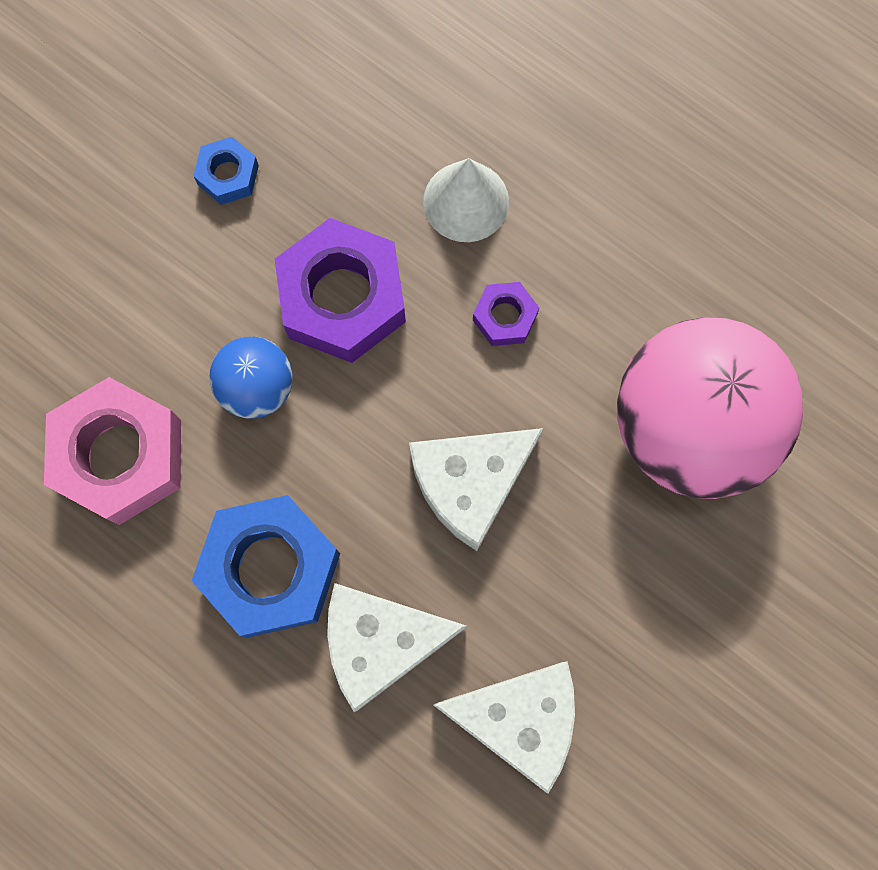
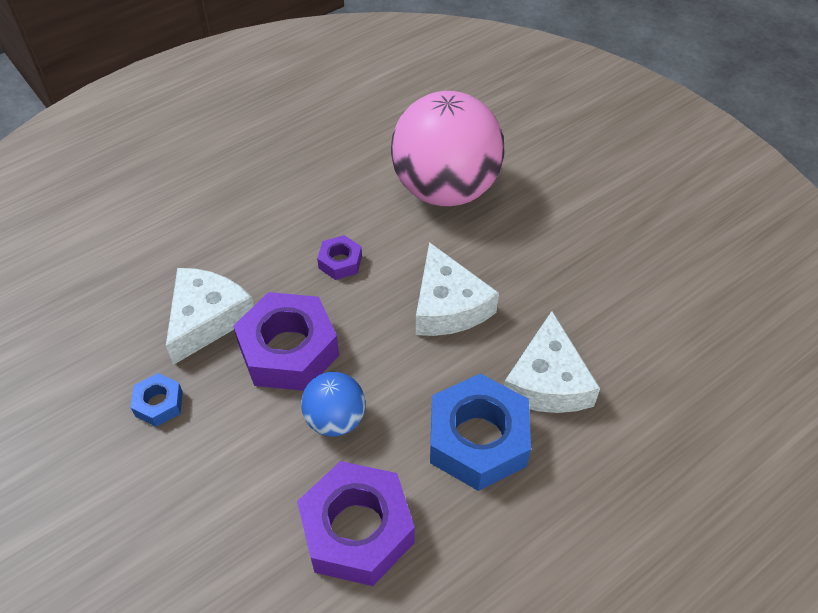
camera: 75 degrees left, 25 degrees down
pink nut [44,377,181,525] -> purple nut [297,461,415,586]
white cone [423,158,509,242] -> none
white cheese [433,661,575,794] -> white cheese moved to [166,268,254,365]

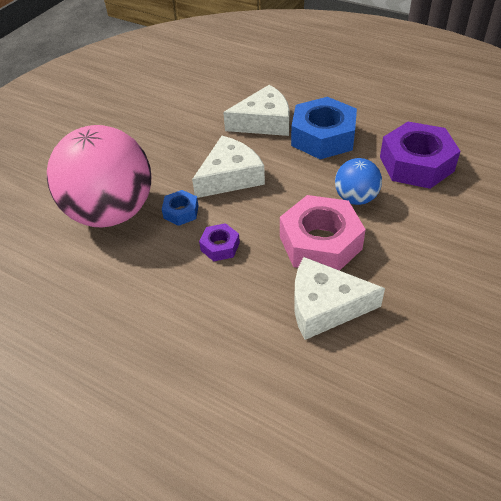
camera: 110 degrees left, 5 degrees down
blue nut [131,373,183,427] -> blue nut moved to [162,190,198,226]
purple nut [233,292,339,391] -> pink nut [280,195,366,271]

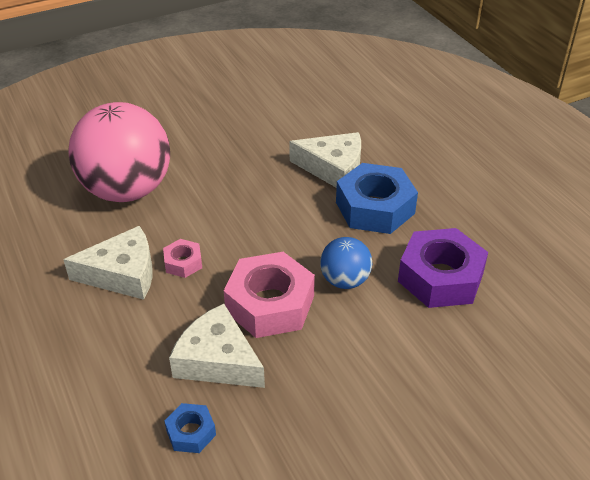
camera: 30 degrees right, 5 degrees down
blue nut [162,190,198,226] -> blue nut moved to [164,403,216,453]
white cheese [192,136,265,198] -> white cheese moved to [63,226,153,300]
purple nut [199,223,240,261] -> pink nut [163,239,202,278]

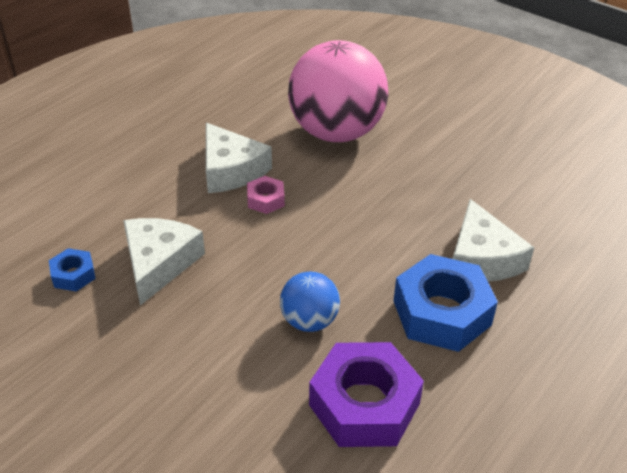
camera: 65 degrees right, 0 degrees up
pink nut [224,252,315,338] -> none

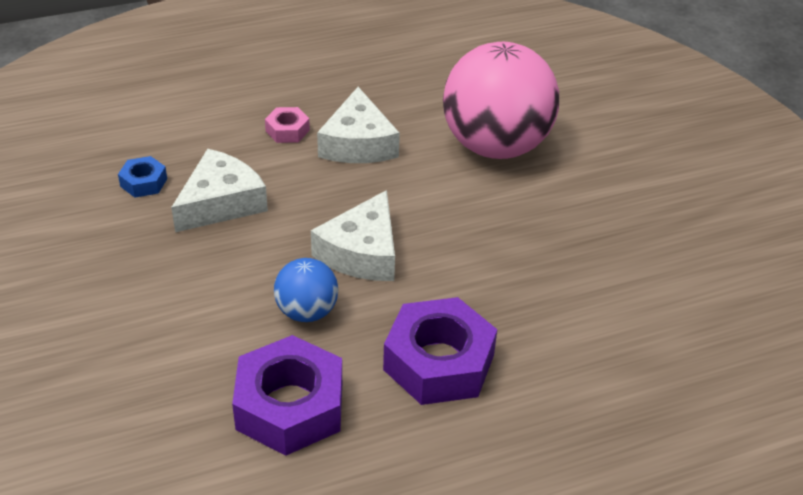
camera: 30 degrees right, 0 degrees up
pink nut [247,176,285,214] -> pink nut moved to [265,107,310,143]
blue nut [393,254,498,352] -> purple nut [383,297,497,405]
white cheese [453,199,534,281] -> white cheese moved to [311,190,395,281]

